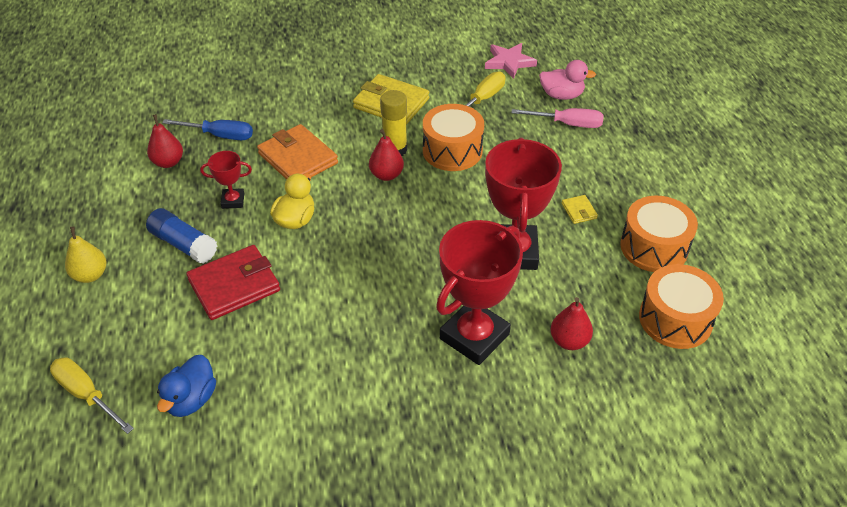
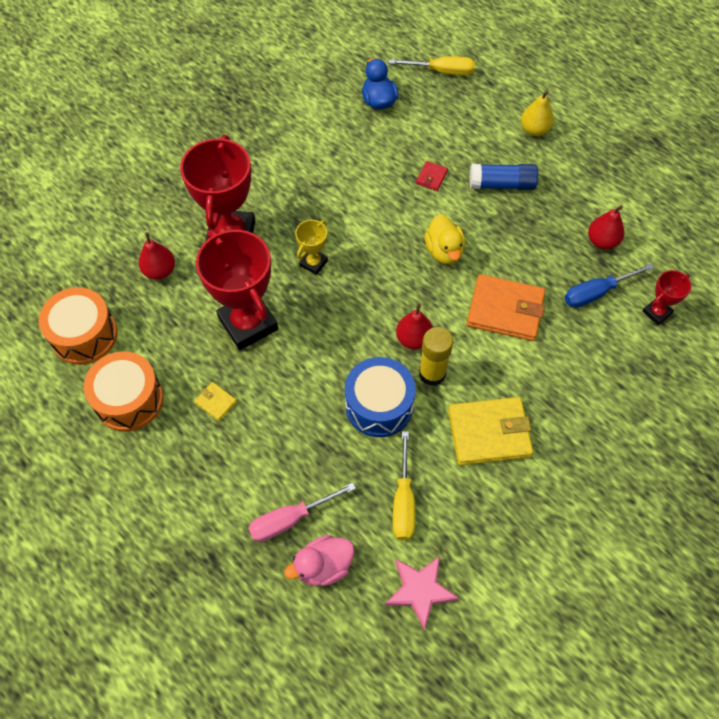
camera: 145 degrees right, 15 degrees up
red wallet [187,245,280,320] -> red wallet [416,161,448,191], size x0.45
red trophy [200,151,252,209] -> red trophy moved to [642,270,691,325]
orange drum [423,104,484,171] -> blue drum [345,357,416,437]
none -> yellow trophy [295,220,328,275]

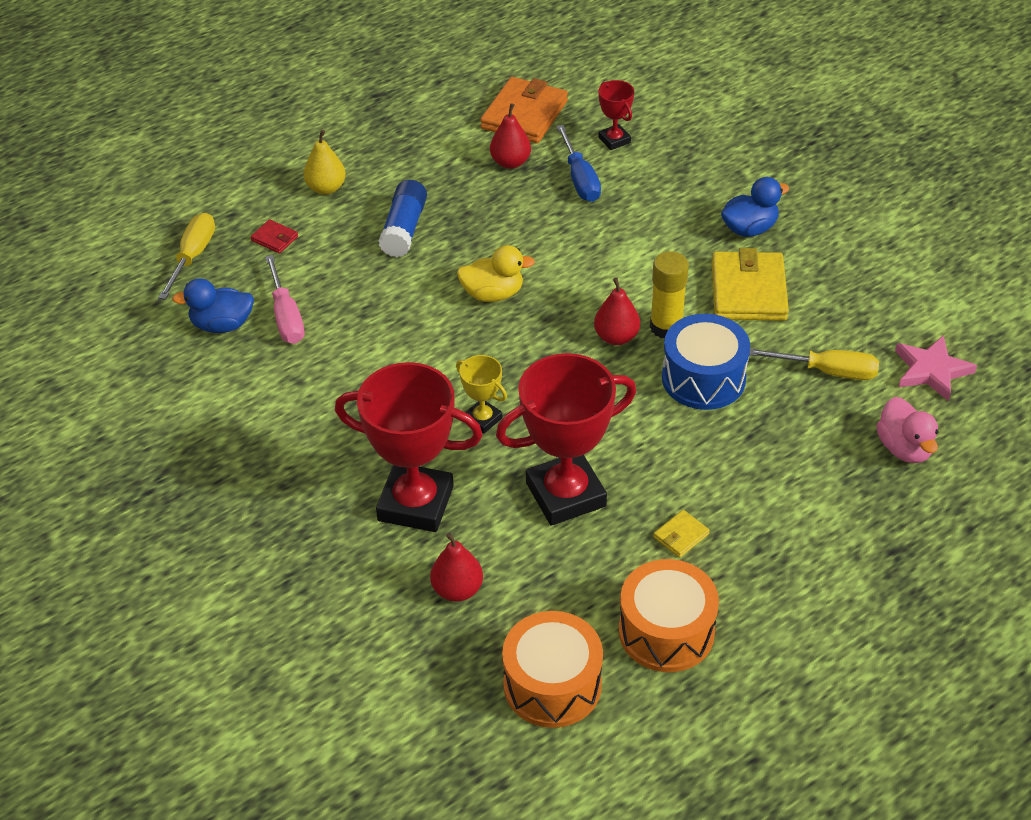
camera: 80 degrees left, 15 degrees down
pink screwdriver [248,483,356,542] -> pink screwdriver moved to [265,255,305,344]
red wallet [416,161,448,191] -> red wallet moved to [250,219,298,253]
orange wallet [467,274,545,341] -> orange wallet moved to [480,77,568,143]
none -> blue duck [721,177,789,237]

